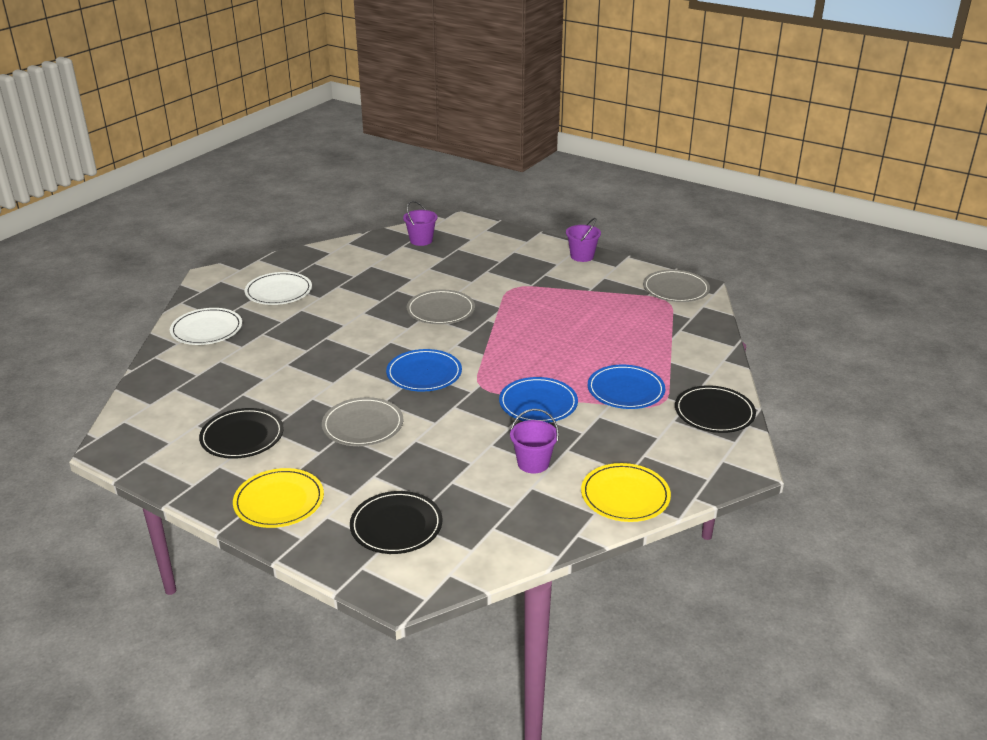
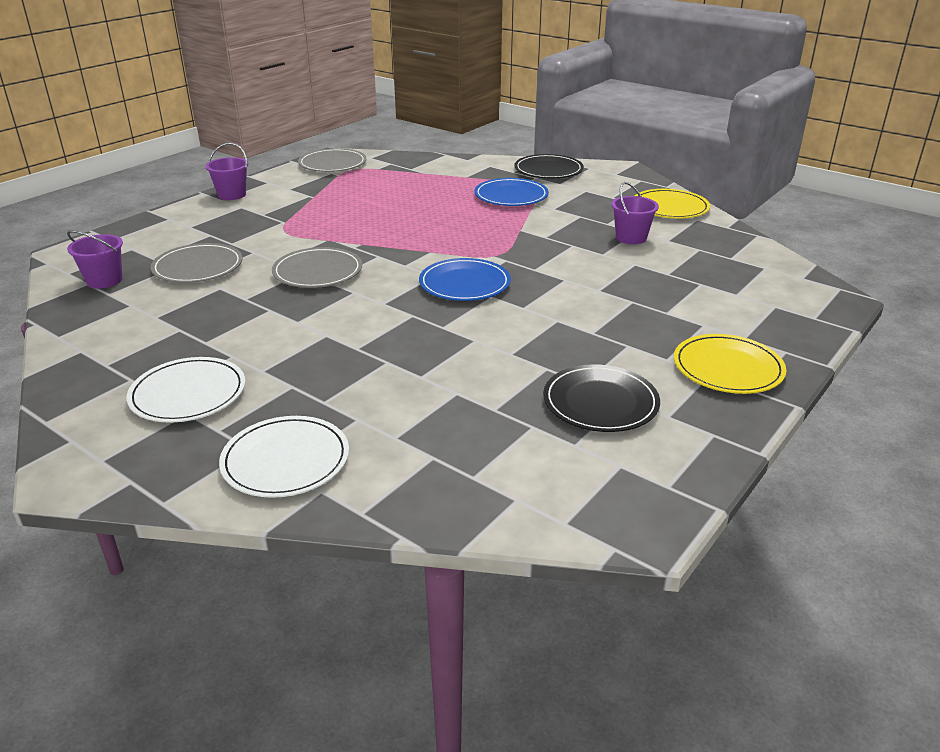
camera: 85 degrees left, 0 degrees up
grey plate [322,397,403,446] -> grey plate moved to [151,243,243,283]
black plate [350,491,442,554] -> none
blue plate [499,377,578,423] -> none

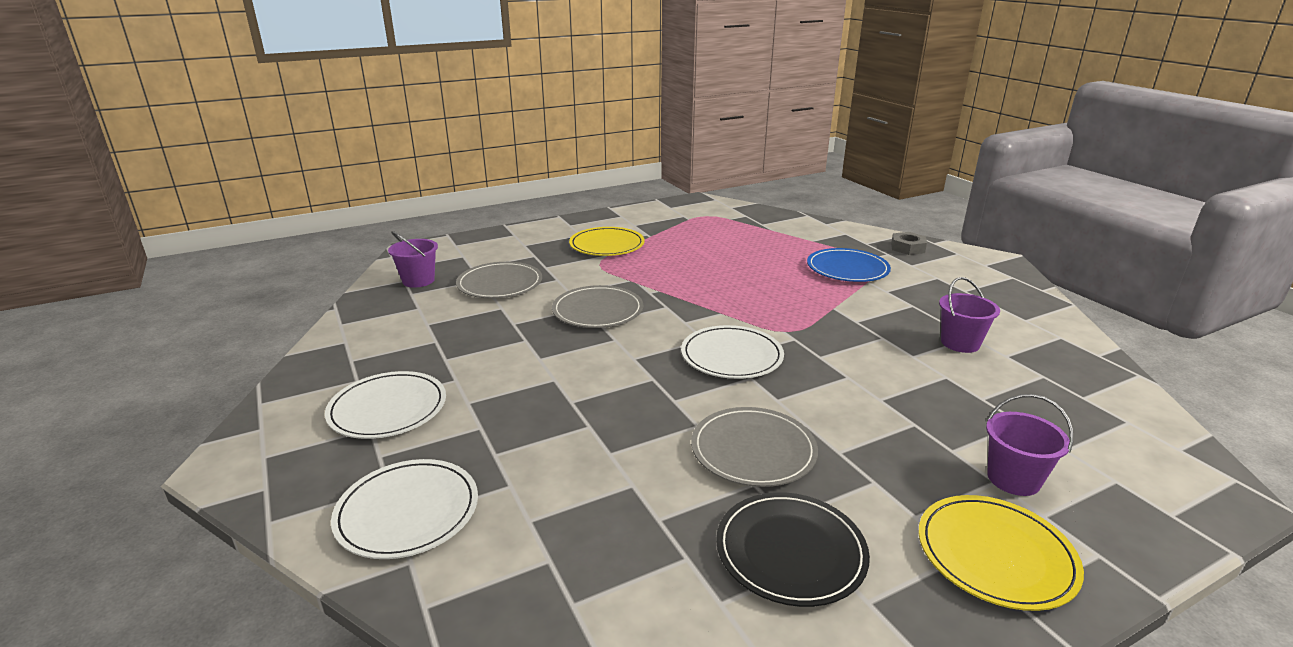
camera: 25 degrees right, 5 degrees down
purple bucket [205,143,249,200] -> purple bucket moved to [986,394,1073,496]
grey plate [298,148,367,172] -> grey plate moved to [691,407,818,487]
blue plate [419,258,511,301] -> white plate [681,325,784,379]
black plate [514,154,584,178] -> grey nut [891,232,927,255]
yellow plate [635,189,710,218] -> yellow plate moved to [569,227,645,256]

